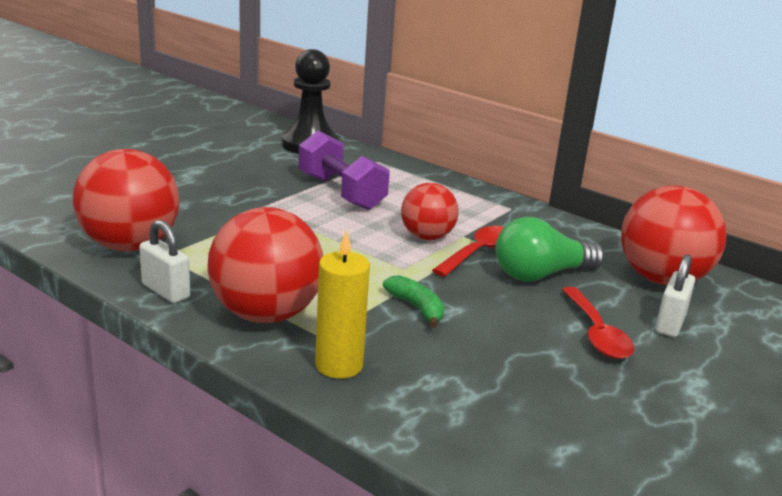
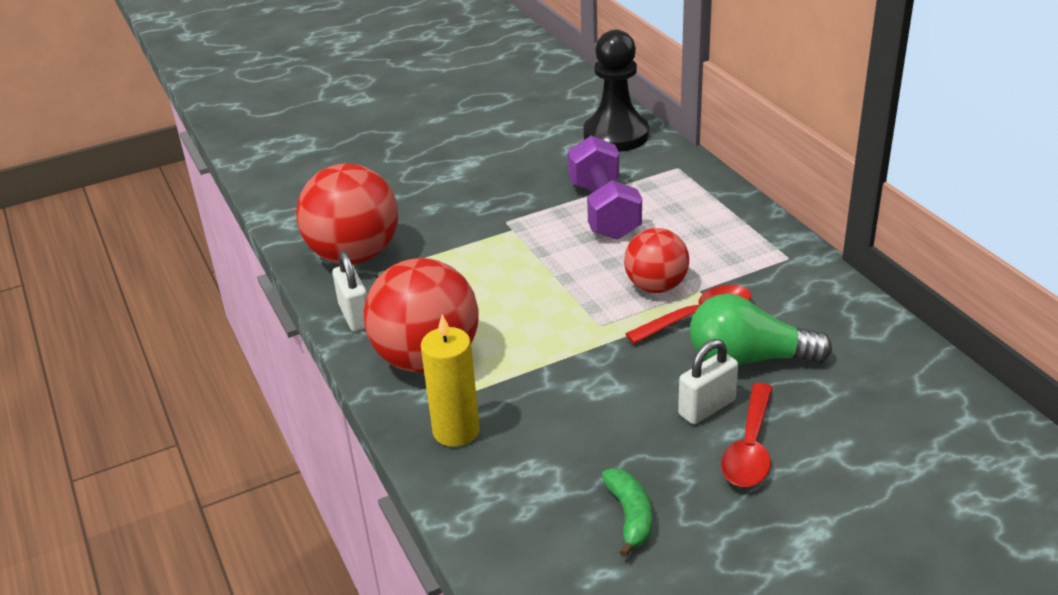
camera: 30 degrees right, 10 degrees up
green banana [383,275,445,328] -> green banana moved to [602,468,652,558]
red ball [621,185,727,285] -> none
white padlock [655,255,695,337] -> white padlock moved to [678,339,738,424]

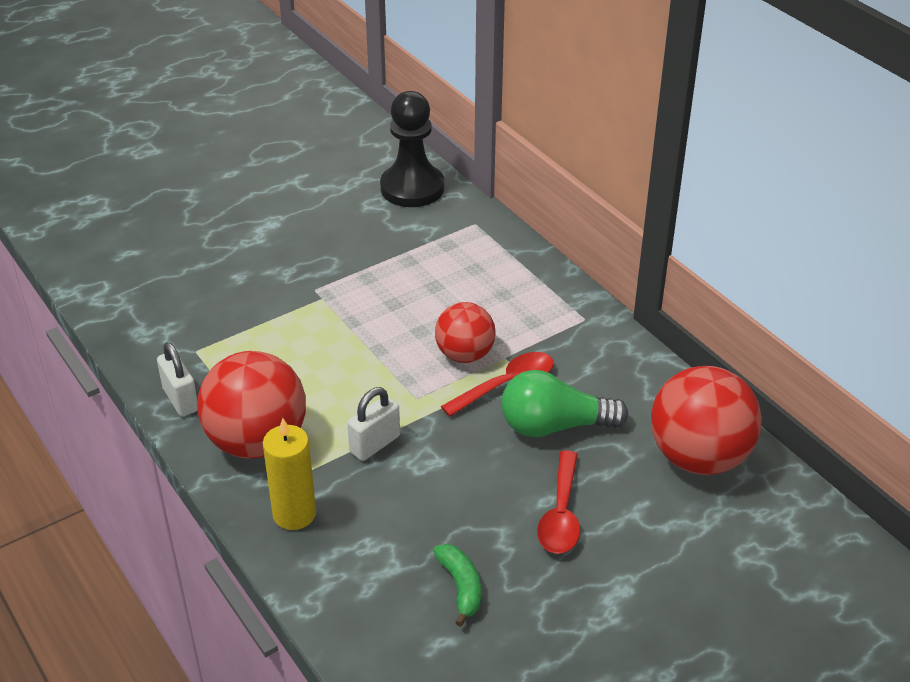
camera: 10 degrees left, 5 degrees up
red ball [296,164,398,264] -> red ball moved to [651,366,762,475]
purple dumbbell [568,136,642,240] -> none
white padlock [678,339,738,424] -> white padlock moved to [347,387,400,461]

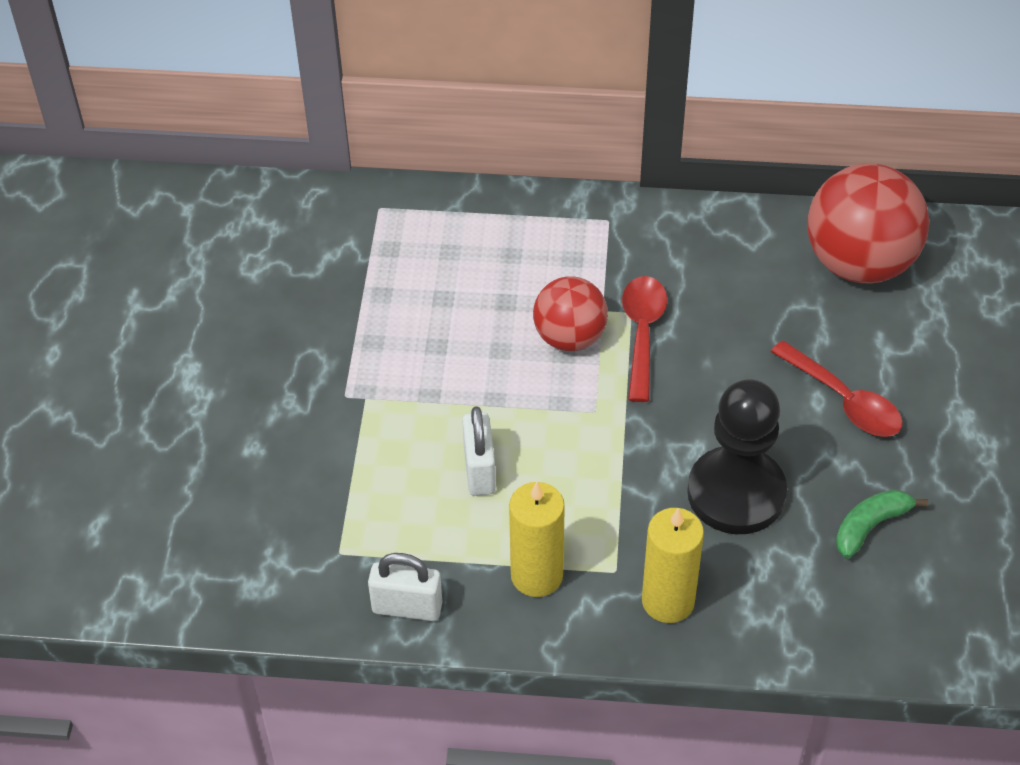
camera: 50 degrees left, 10 degrees up
red ball [197,351,306,459] -> yellow candle [509,482,565,597]
white padlock [347,387,400,461] -> white padlock moved to [462,406,496,496]
black pawn [380,91,444,207] -> black pawn moved to [687,379,787,534]
green banana [433,544,481,627] -> green banana turned 60 degrees counterclockwise [836,490,928,558]
green light bulb [501,370,628,437] -> none

